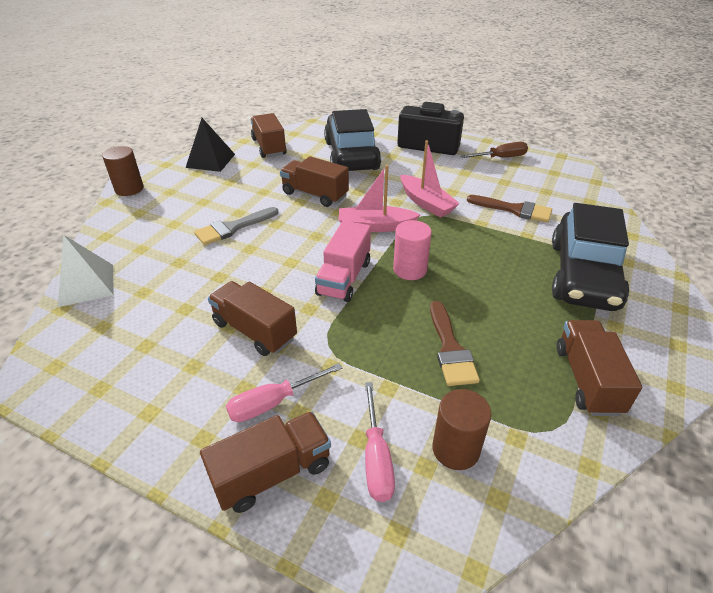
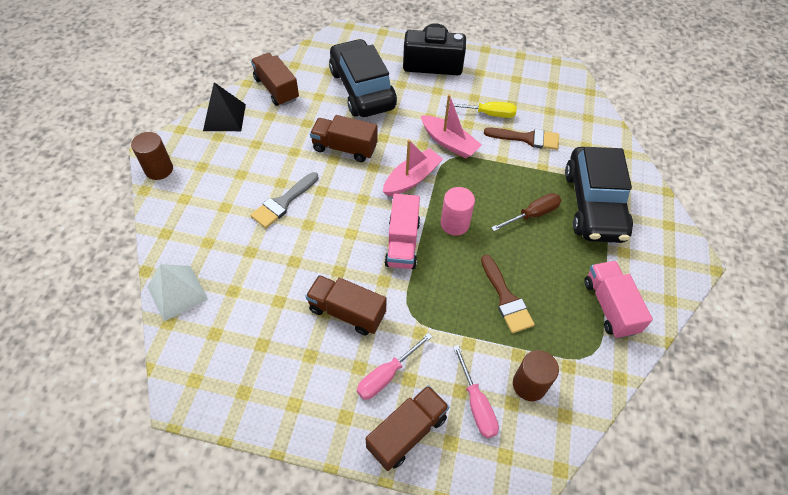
camera: 15 degrees left, 15 degrees up
pink boat [339,165,421,232] -> pink boat turned 150 degrees clockwise [383,140,443,196]
brown screwdriver [460,142,528,158] -> brown screwdriver moved to [491,193,561,231]
brown truck [557,320,642,416] -> pink truck [584,261,653,339]
none -> yellow screwdriver [445,102,517,118]

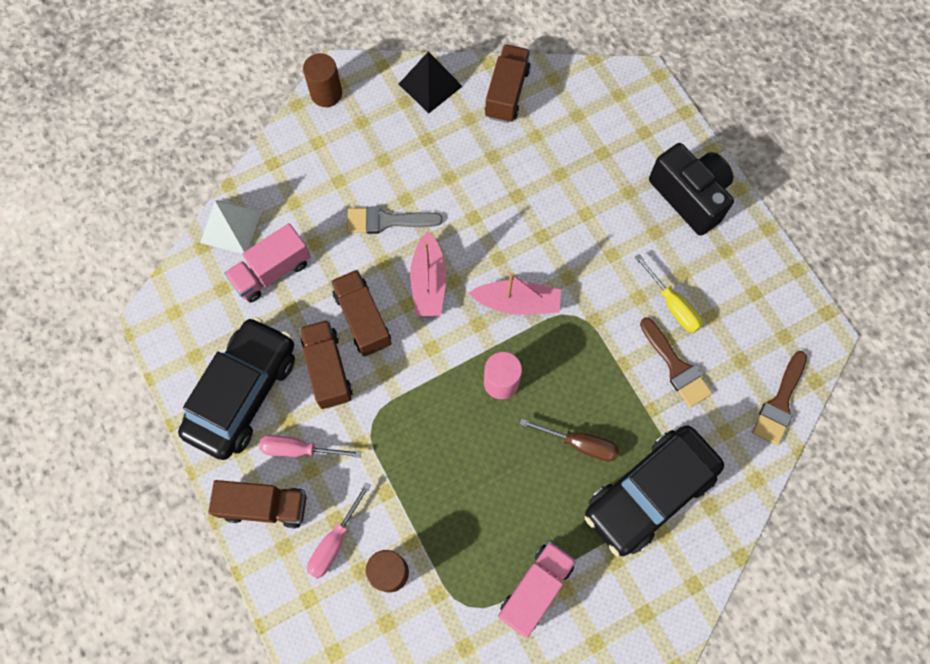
camera: 50 degrees right, 15 degrees up
brown truck [310,115,377,162] -> brown truck moved to [331,270,391,356]
black car [329,39,397,117] -> black car moved to [178,317,295,460]
pink truck [384,194,420,269] -> pink truck moved to [224,223,311,302]
pink boat [421,94,482,158] -> pink boat moved to [410,231,446,316]
brown brush [481,255,535,333] -> brown brush moved to [752,351,807,445]

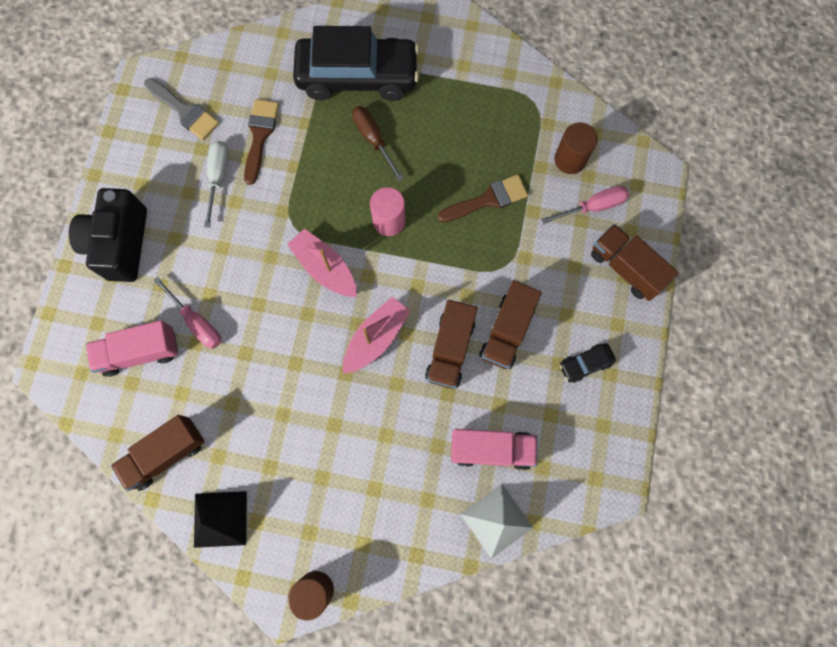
camera: 140 degrees left, 5 degrees up
black car [178,317,295,460] -> black car [559,343,616,383], size x0.41
pink screwdriver [259,435,361,458] -> pink screwdriver moved to [154,277,221,349]
grey brush [347,207,443,234] -> grey brush moved to [144,78,219,140]
pink truck [498,541,577,638] -> pink truck moved to [86,320,178,377]
yellow screwdriver [635,254,703,333] -> white screwdriver [204,141,228,227]
brown brush [752,351,807,445] -> brown brush moved to [438,174,528,222]

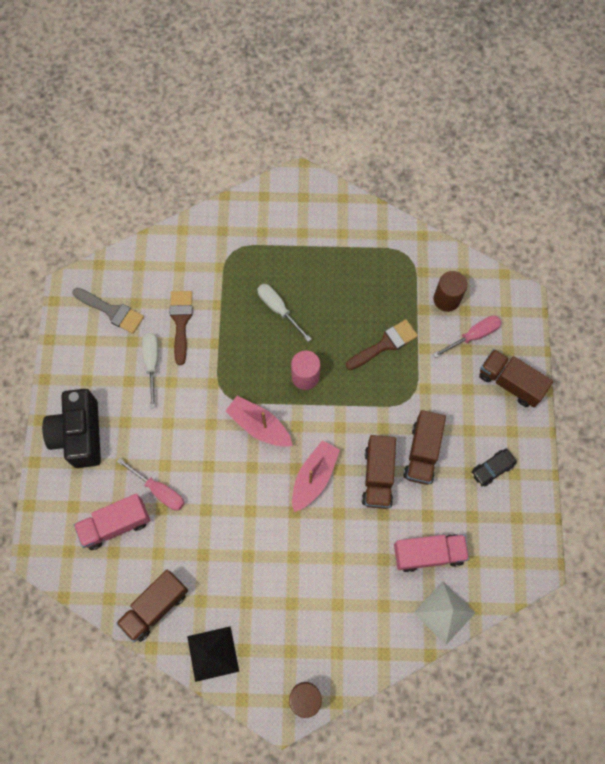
camera: 10 degrees left, 5 degrees down
black car [293,26,419,101] -> none
brown screwdriver [352,106,404,181] -> white screwdriver [257,284,312,342]

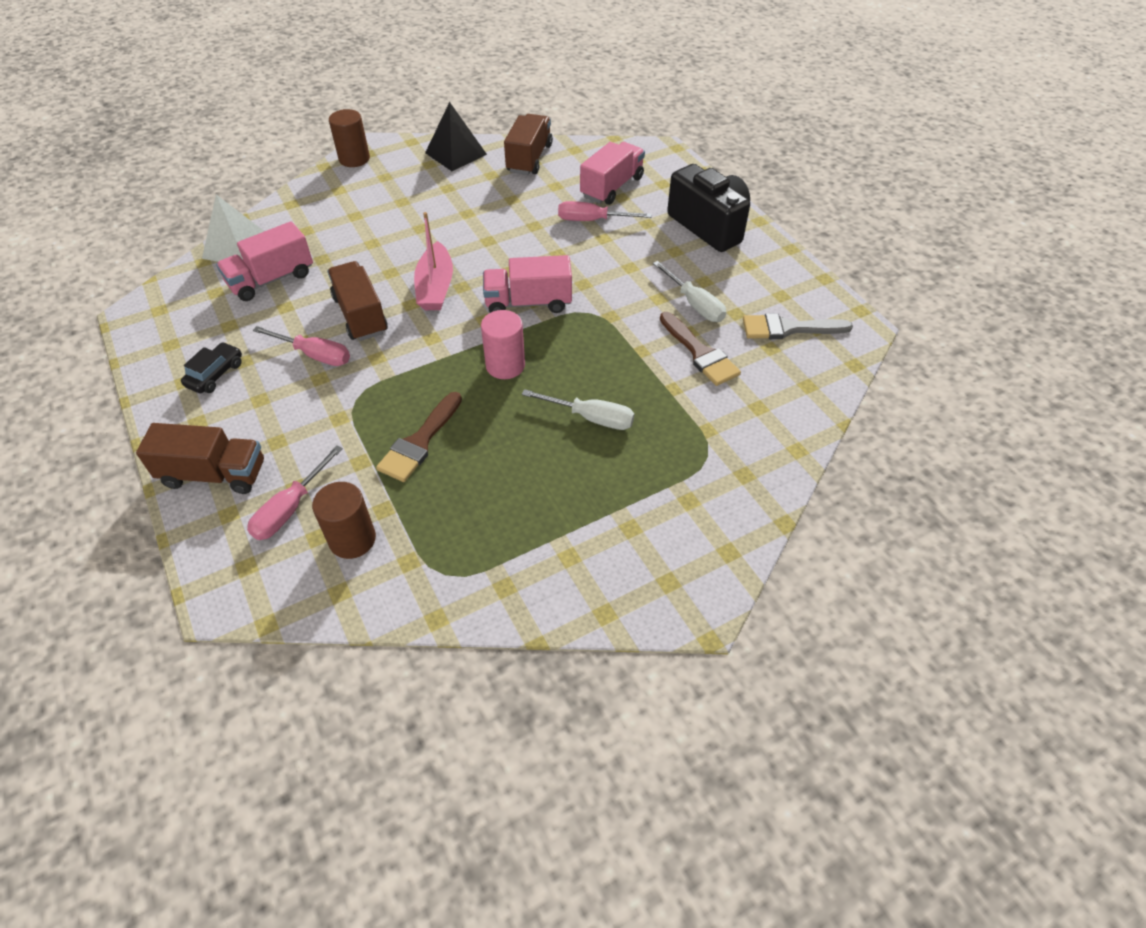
camera: 150 degrees right, 20 degrees down
pink boat [225,396,293,447] -> pink truck [483,255,572,313]
brown truck [403,410,446,485] -> pink screwdriver [253,326,350,366]

